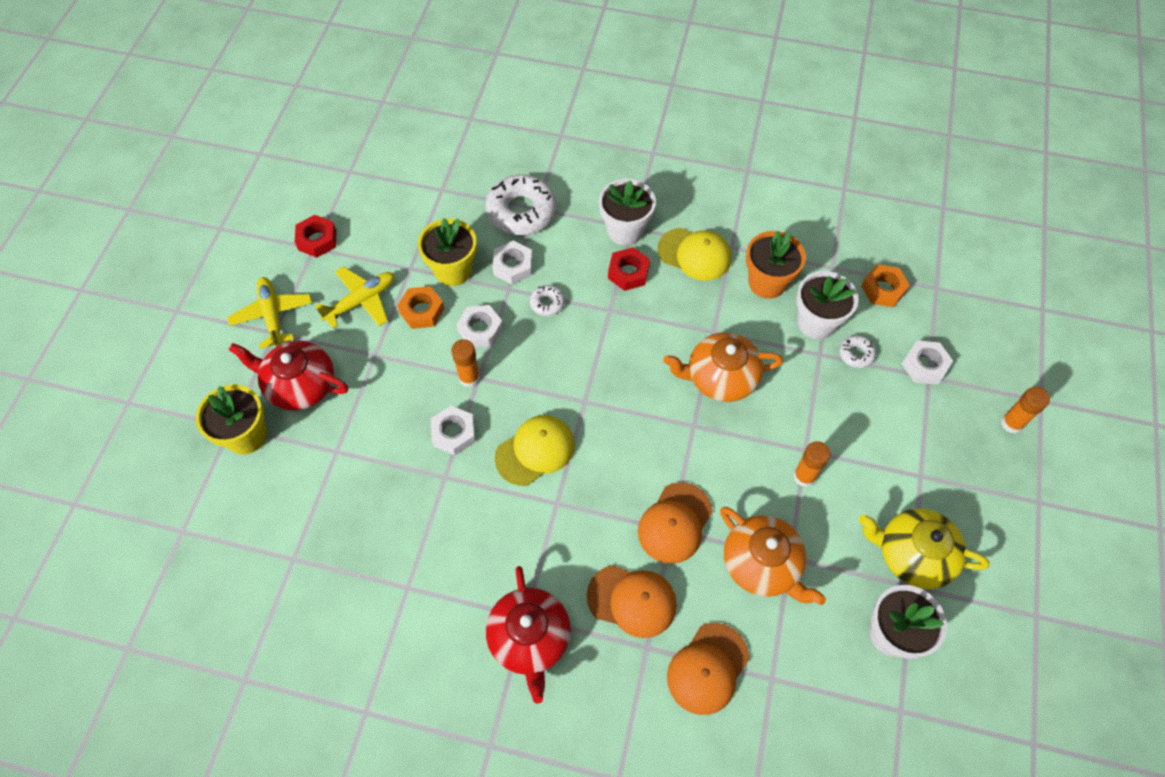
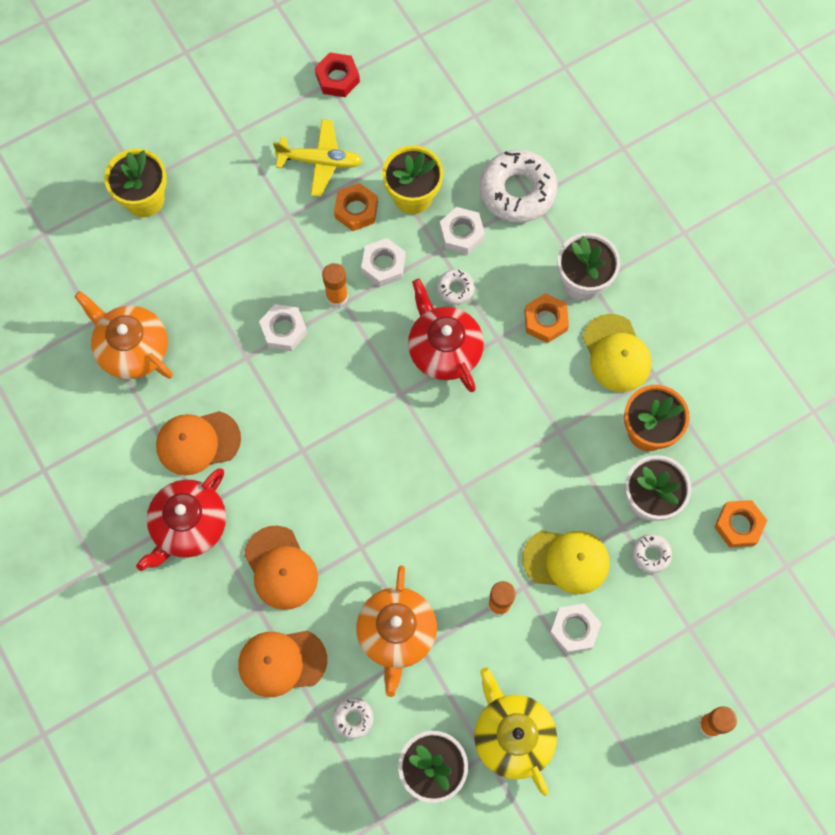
camera: 45 degrees right, 10 degrees up
yellow plane [227,277,312,349] -> none
red teapot [229,341,348,411] -> red teapot moved to [408,279,484,392]
yellow cap [495,415,575,486] -> yellow cap moved to [522,530,609,594]
red nut [608,247,650,291] -> orange nut [524,293,569,343]
orange cap [638,482,713,564] -> orange cap moved to [156,411,241,475]
orange teapot [663,332,783,402] -> orange teapot moved to [74,291,173,379]
white nut [902,341,953,385] -> white nut moved to [549,604,601,654]
none -> white donut [333,697,373,739]

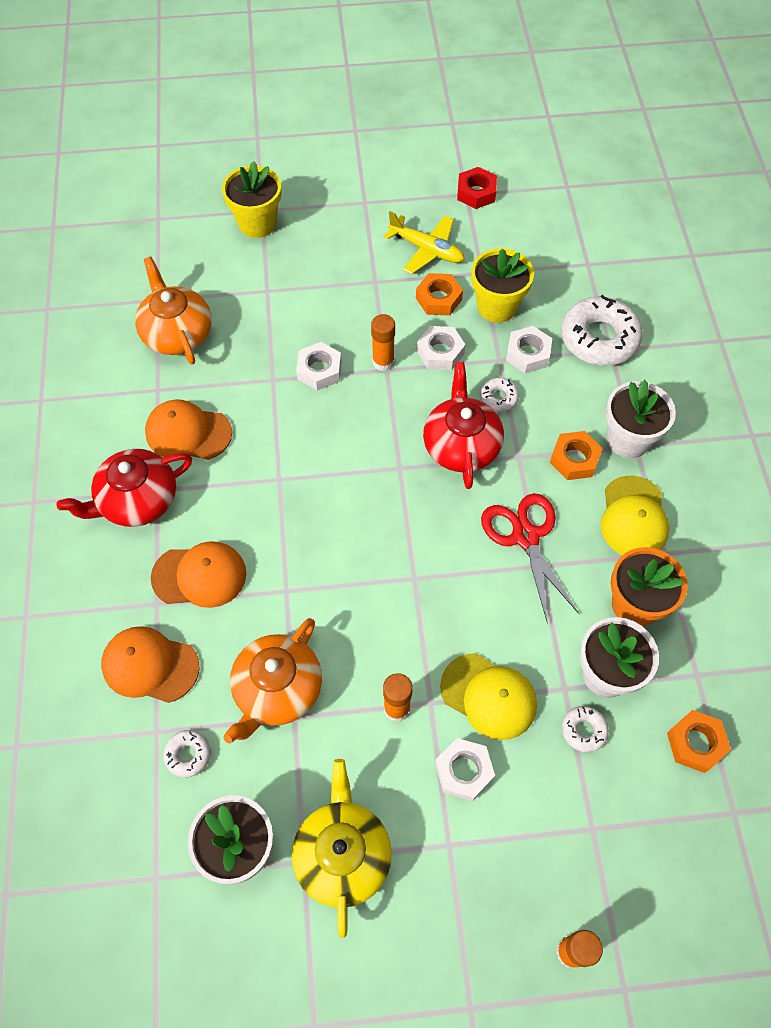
camera: 25 degrees right, 10 degrees down
orange cap [244,526,318,610] -> orange cap turned 90 degrees counterclockwise [151,541,246,608]
none -> red scissors [481,493,579,624]

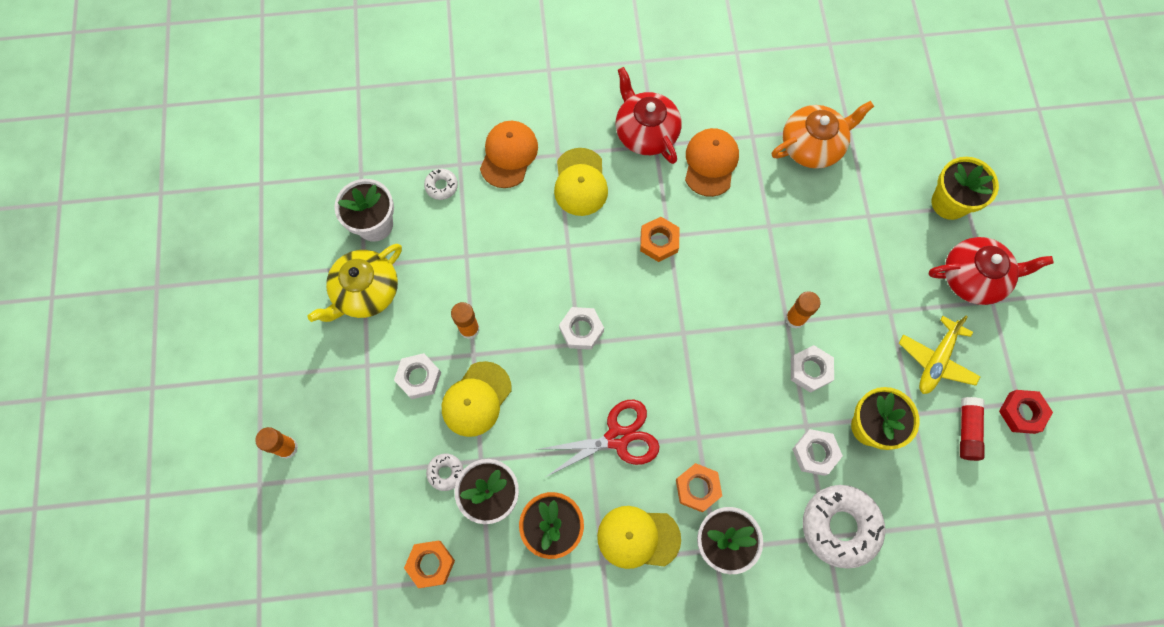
camera: 90 degrees right, 10 degrees up
orange cap [151,541,246,608] -> yellow cap [554,148,608,216]
orange teapot [223,618,322,743] -> none
yellow teapot [292,759,392,938] -> yellow teapot turned 135 degrees clockwise [308,244,402,322]
white nut [296,342,341,391] -> white nut moved to [559,307,604,350]
orange nut [416,273,463,316] -> orange nut moved to [640,217,680,262]
red teapot [423,362,504,489] -> red teapot moved to [928,237,1054,305]
white donut [480,378,519,412] -> none
none -> red glue stick [960,397,985,461]

